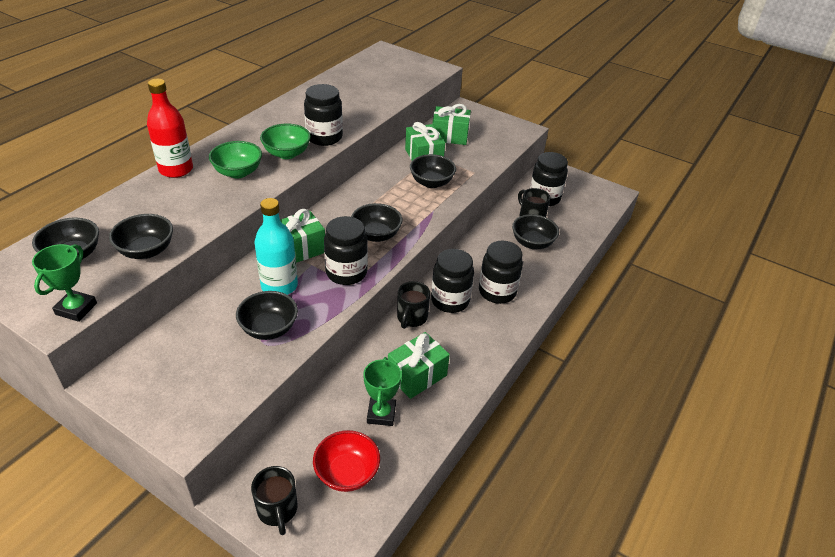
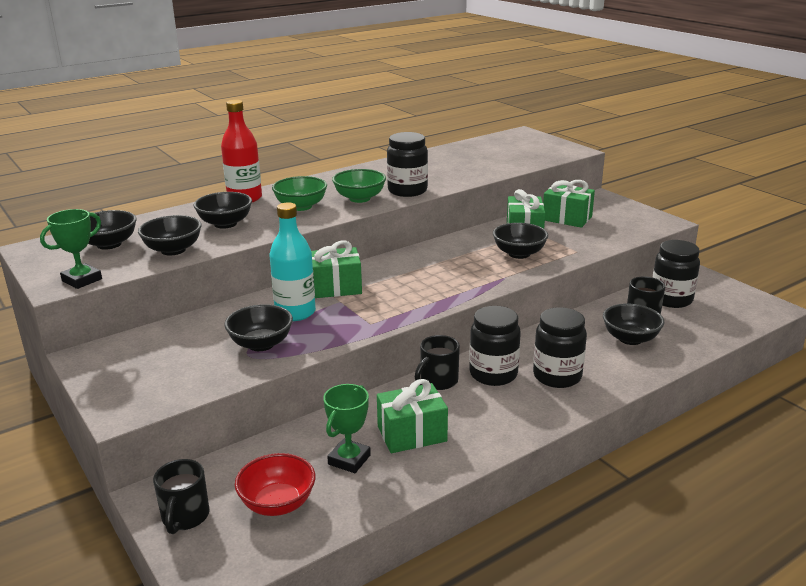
camera: 25 degrees right, 15 degrees down
black jar [324,216,368,285] -> none
black bowl [351,203,403,242] -> black bowl moved to [194,192,252,229]

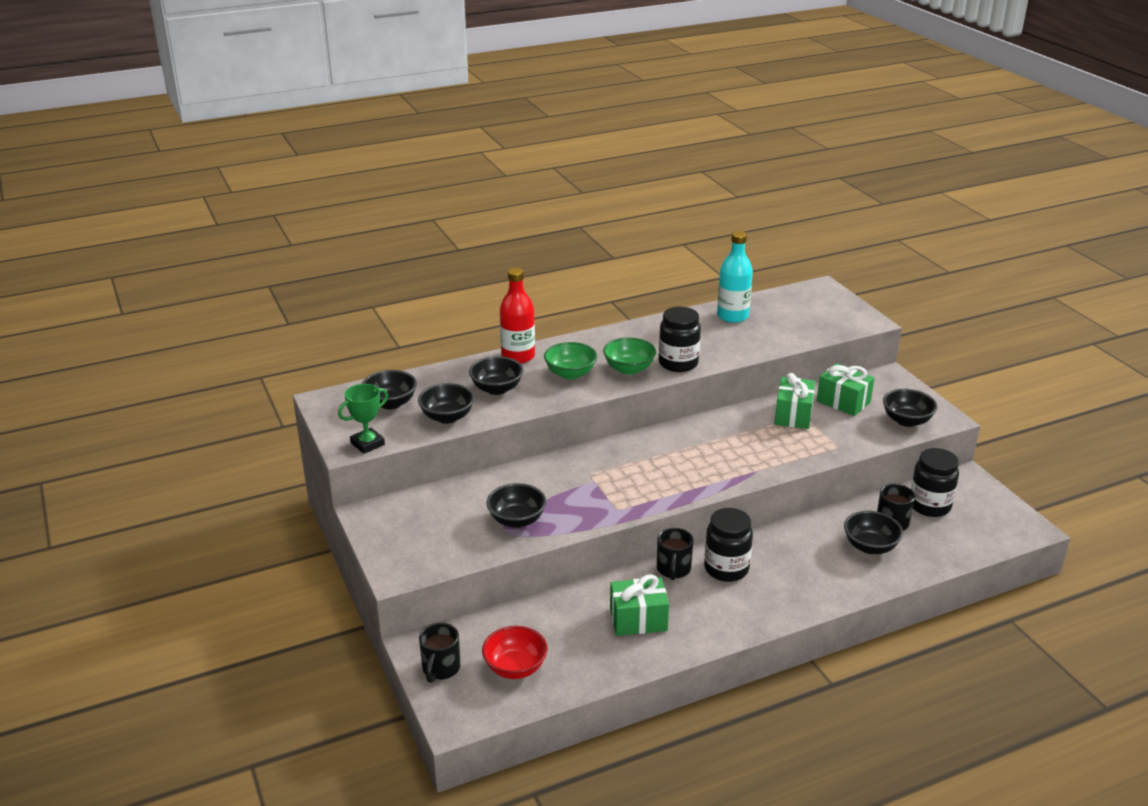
camera: 10 degrees right, 5 degrees up
turquoise bottle [269,202,316,321] -> turquoise bottle moved to [717,231,753,323]
green gift [311,240,362,298] -> none
green trophy [323,384,371,473] -> none
black mug [415,335,460,390] -> black mug turned 45 degrees counterclockwise [657,528,693,580]
black bowl [493,223,548,259] -> black bowl moved to [883,389,937,427]
black jar [533,307,587,388] -> none

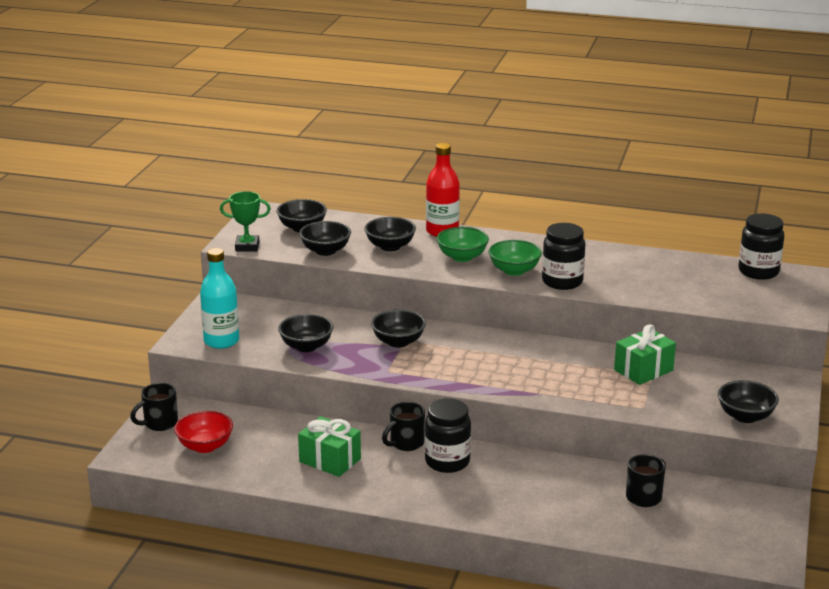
camera: 40 degrees right, 5 degrees down
turquoise bottle [717,231,753,323] -> turquoise bottle moved to [200,248,239,349]
green gift [817,363,874,416] -> none
black bowl [844,511,903,554] -> black bowl moved to [371,309,426,348]
black jar [911,448,959,517] -> black jar moved to [738,213,784,280]

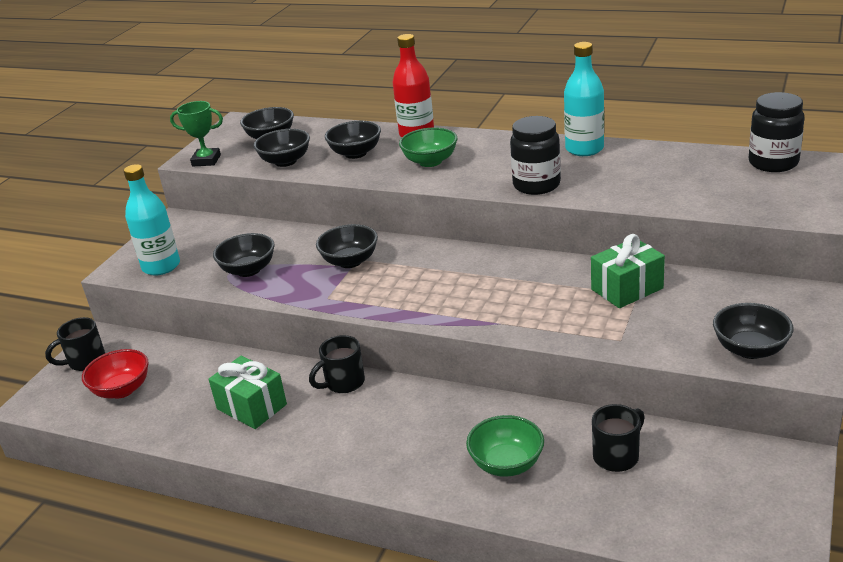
camera: 10 degrees right, 5 degrees up
black jar [425,399,471,473] -> none
green bowl [488,240,542,276] -> green bowl moved to [466,415,544,477]
none -> turquoise bottle [564,42,604,156]

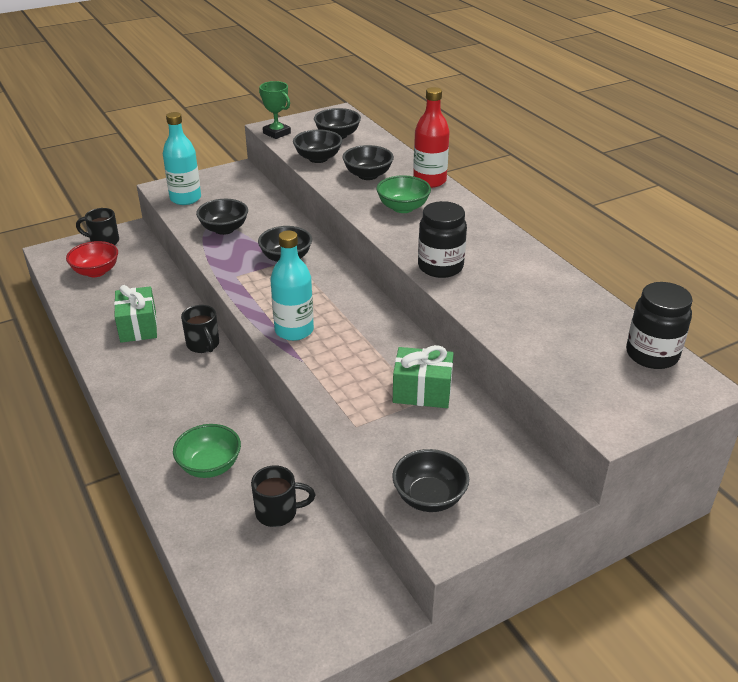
camera: 35 degrees right, 5 degrees up
black mug [309,335,365,393] -> black mug turned 120 degrees counterclockwise [181,305,219,353]
turquoise bottle [564,42,604,156] -> turquoise bottle moved to [270,231,314,341]

